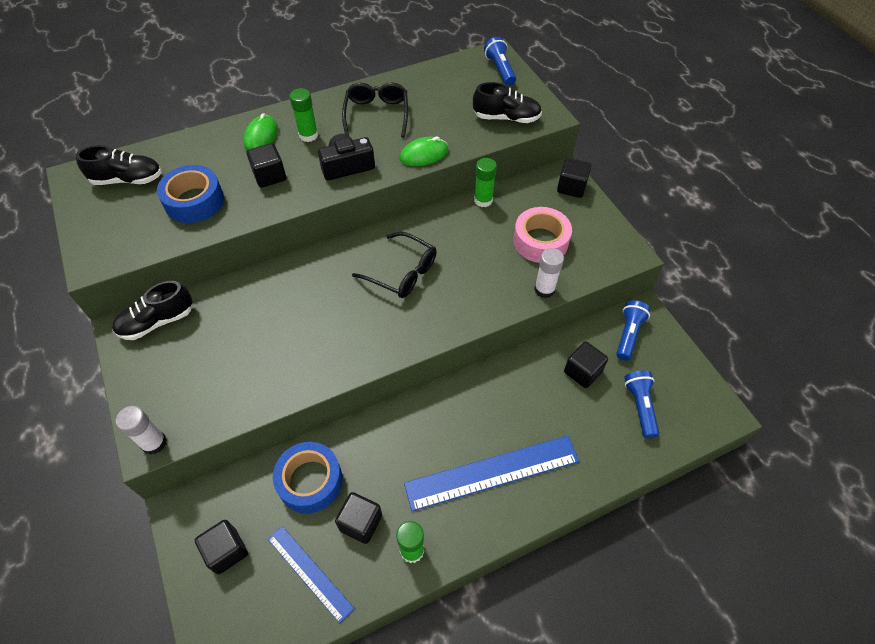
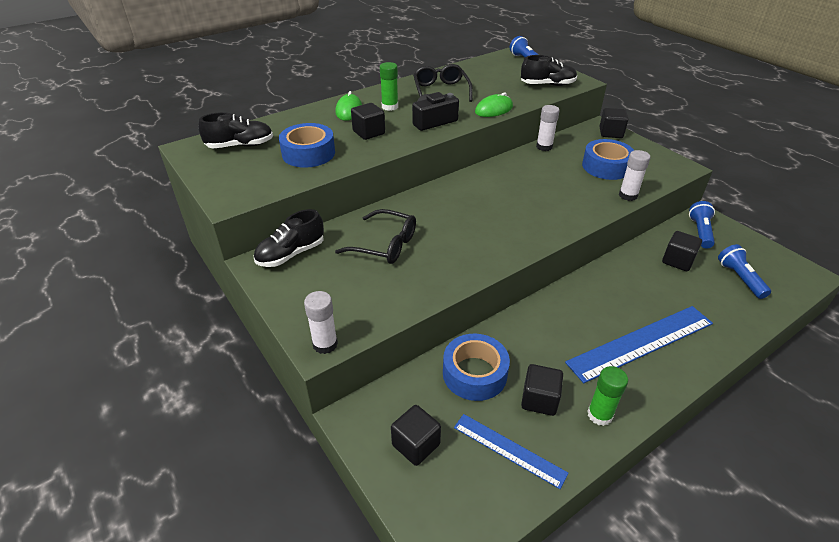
camera: 10 degrees left, 15 degrees down
black glasses [352,232,437,298] -> black glasses moved to [335,209,416,264]
green glue stick [474,158,497,207] -> white glue stick [536,105,560,151]
pink tape [513,207,572,263] -> blue tape [582,139,634,180]

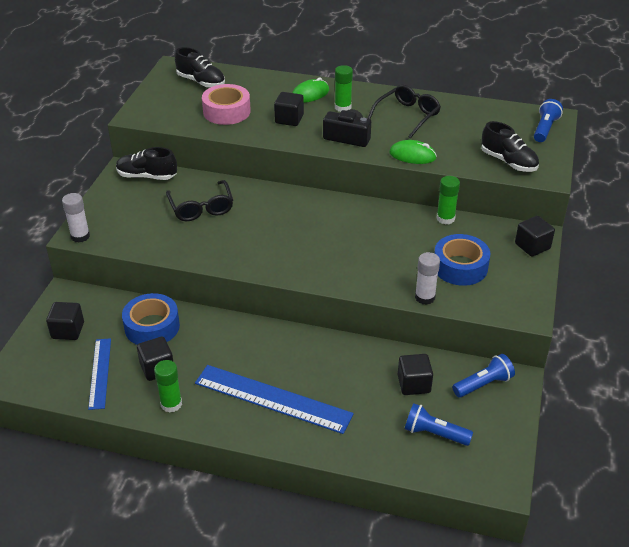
camera: 50 degrees right, 0 degrees up
blue tape [279,123,335,168] -> pink tape [202,84,251,125]
white glue stick [536,105,560,151] -> green glue stick [436,176,460,225]
blue flashlight [718,244,771,299] -> blue flashlight turned 105 degrees counterclockwise [405,403,473,446]

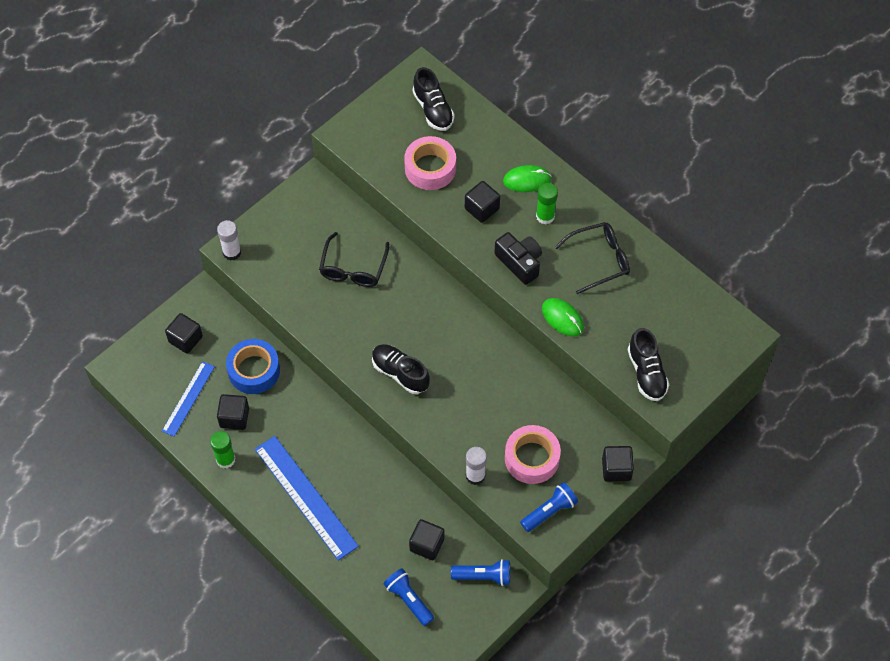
camera: 30 degrees right, 20 degrees up
black shoe [116,147,177,180] -> black shoe moved to [372,344,430,394]
blue tape [434,234,490,286] -> pink tape [505,425,561,484]
green glue stick [436,176,460,225] -> none
blue flashlight [534,99,563,142] -> blue flashlight moved to [520,482,578,532]

